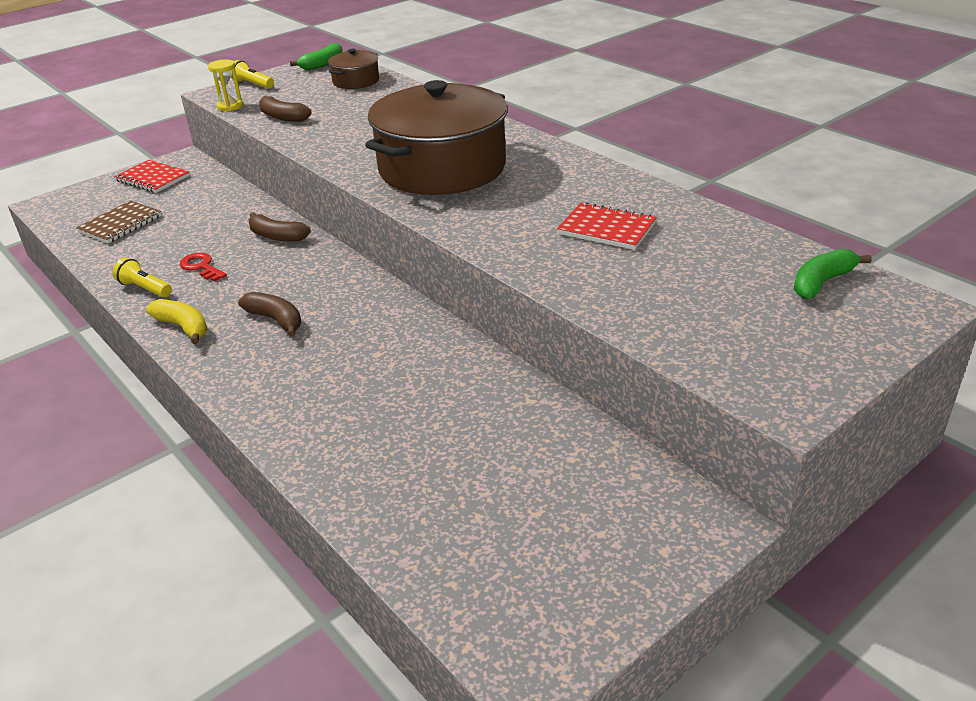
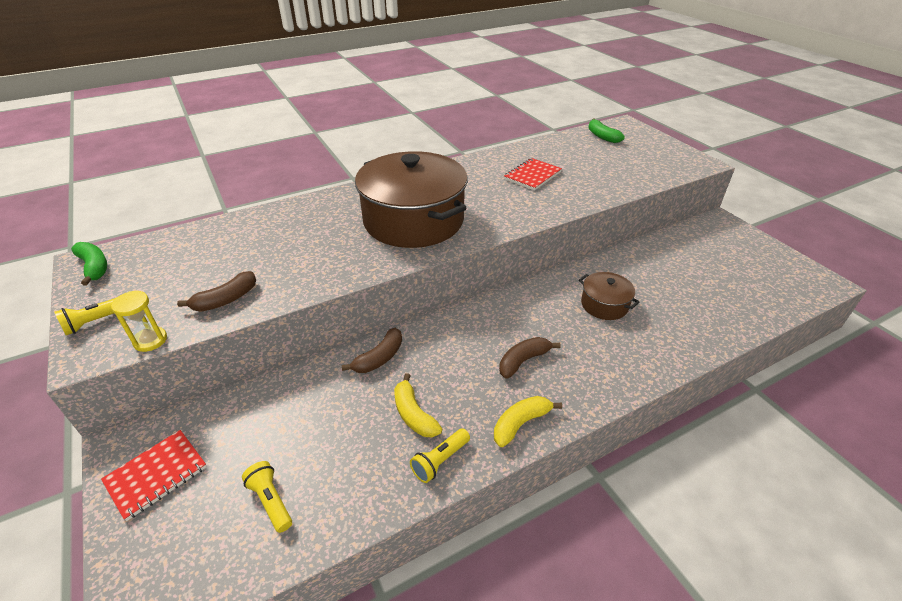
camera: 80 degrees left, 5 degrees up
brown notebook [76,200,162,243] -> yellow flashlight [242,461,292,533]
red key [180,253,227,282] -> yellow banana [394,373,442,437]
brown pot [328,49,379,89] -> brown pot moved to [579,272,639,320]

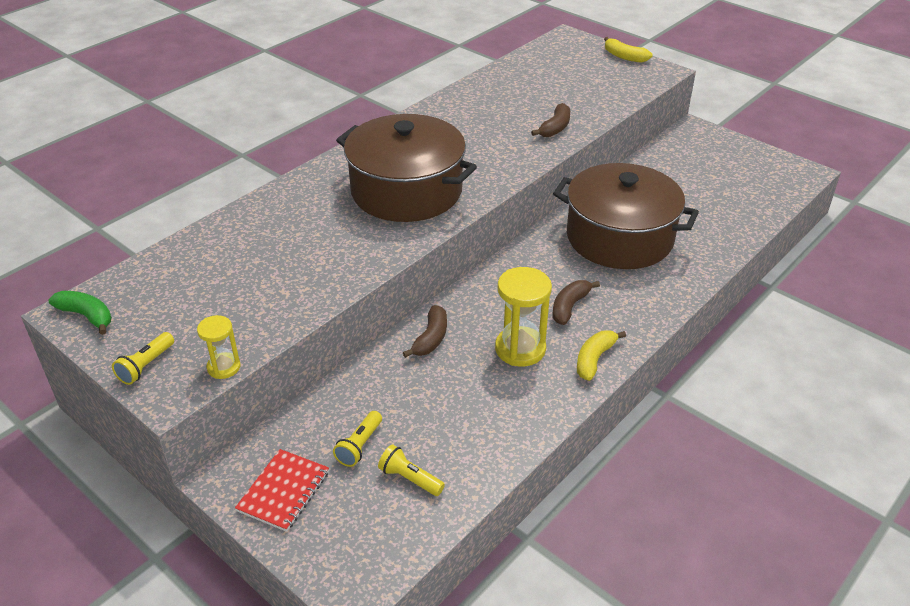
camera: 20 degrees left, 0 degrees up
brown banana [177,271,256,312] -> brown banana moved to [531,103,570,137]
yellow banana [394,373,442,437] -> yellow banana moved to [604,37,653,63]
yellow flashlight [410,428,470,483] -> yellow flashlight moved to [333,411,382,467]
red notebook [504,158,562,191] -> none
brown pot [579,272,639,320] -> brown pot [553,163,699,269], size x2.21
green banana [588,119,625,143] -> none
none -> yellow hourglass [495,267,552,366]

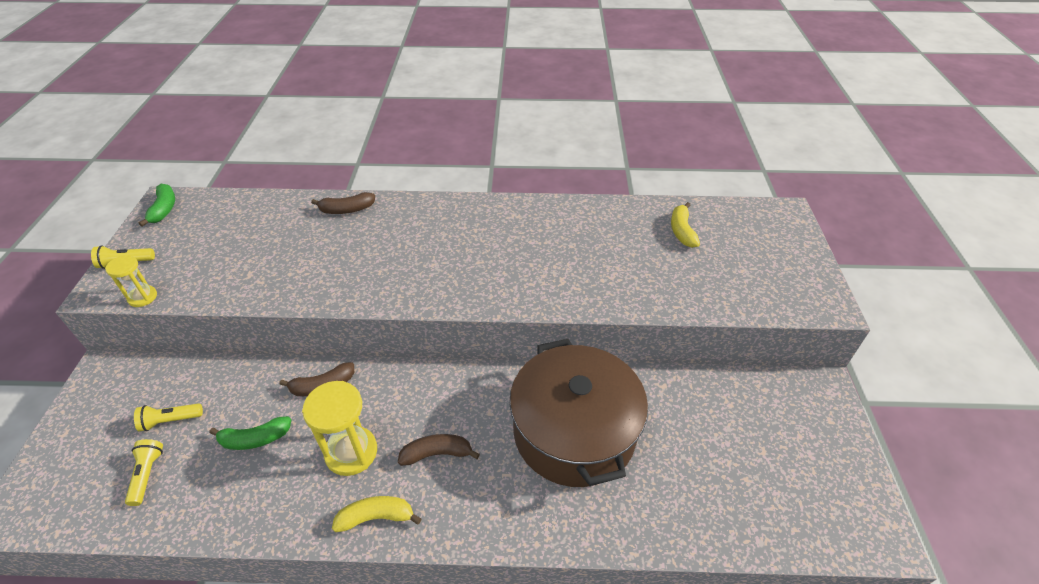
camera: 50 degrees right, 5 degrees up
red notebook [235,449,329,532] -> none
brown pot [336,114,477,222] -> none
brown banana [531,103,570,137] -> brown banana moved to [311,192,375,214]
yellow banana [604,37,653,63] -> yellow banana moved to [671,202,700,248]
none -> green banana [209,416,291,450]

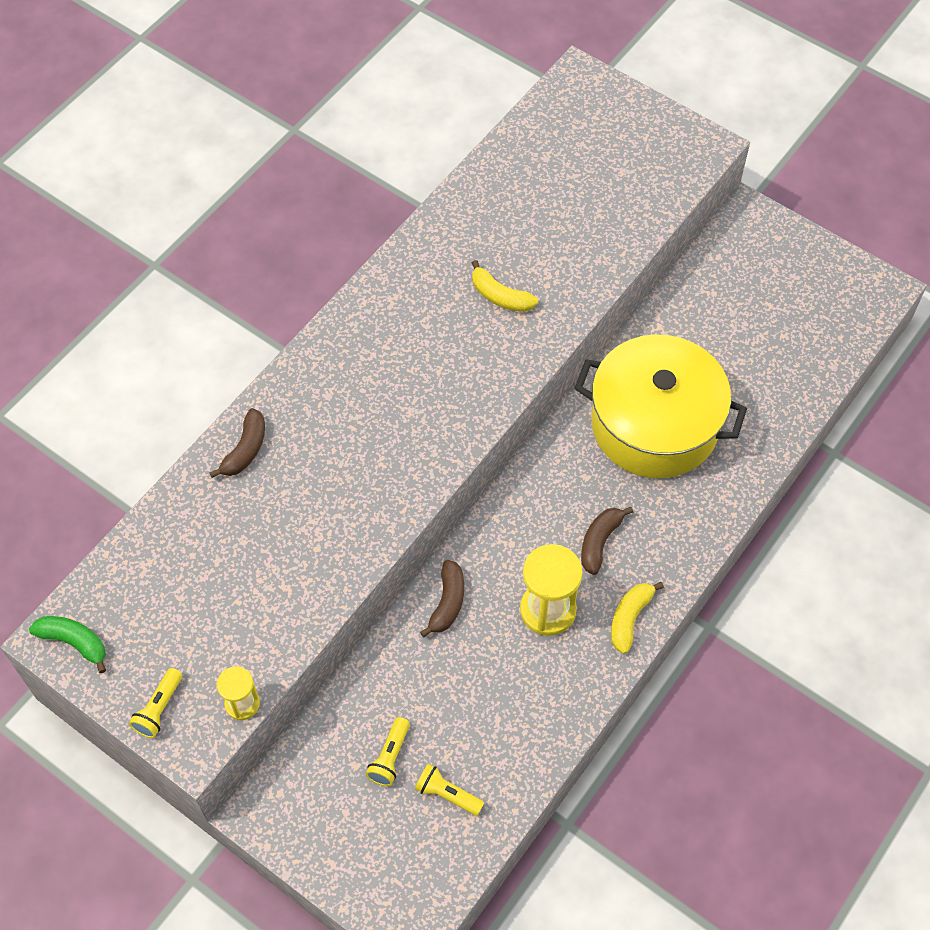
camera: 55 degrees left, 15 degrees up
green banana [209,416,291,450] -> none
brown pot [510,339,648,487] -> yellow pot [575,334,747,478]
yellow banana [671,202,700,248] -> yellow banana moved to [472,260,538,312]

